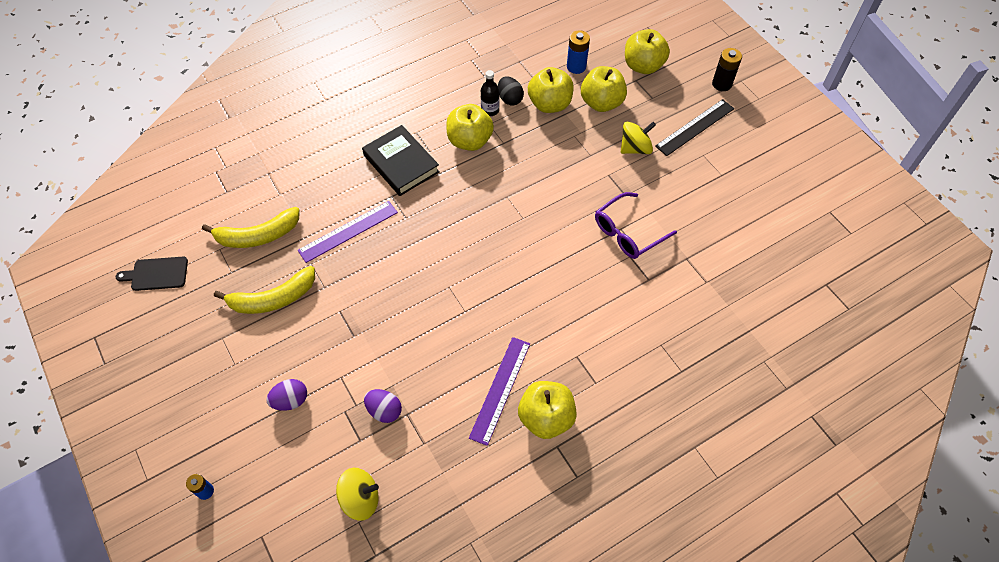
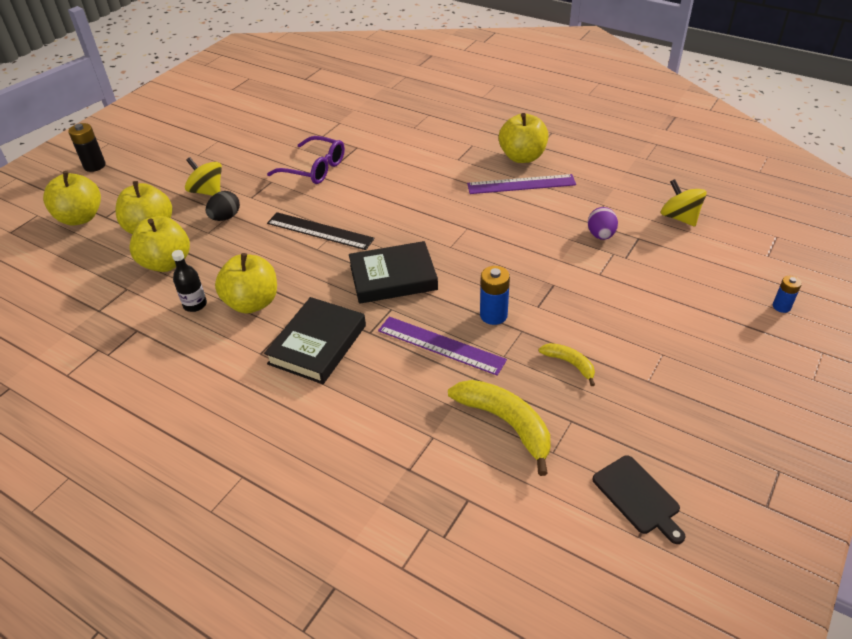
camera: 115 degrees left, 15 degrees down
yellow banana [214,266,315,314] -> yellow banana [539,343,595,386], size x0.54
purple egg [266,379,307,411] -> none
black egg [498,77,524,105] -> black egg moved to [206,191,240,221]
blue battery [567,30,590,74] -> blue battery moved to [480,266,510,325]
black ruler [655,99,734,156] -> black ruler moved to [267,212,375,250]
none -> black book [349,241,438,304]

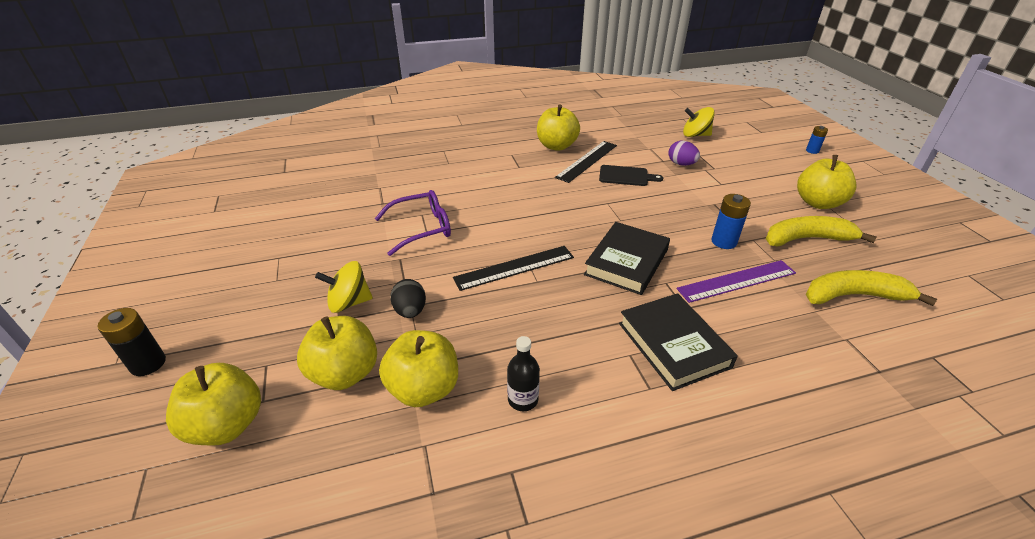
camera: 50 degrees left, 5 degrees down
yellow apple [215,253,277,314] -> yellow apple moved to [797,155,856,209]
purple ruler [467,174,576,194] -> black ruler [555,141,617,183]
yellow banana [539,343,595,386] -> yellow banana [766,216,877,247], size x1.85
black cutting board [592,455,686,544] -> black cutting board moved to [599,165,663,186]

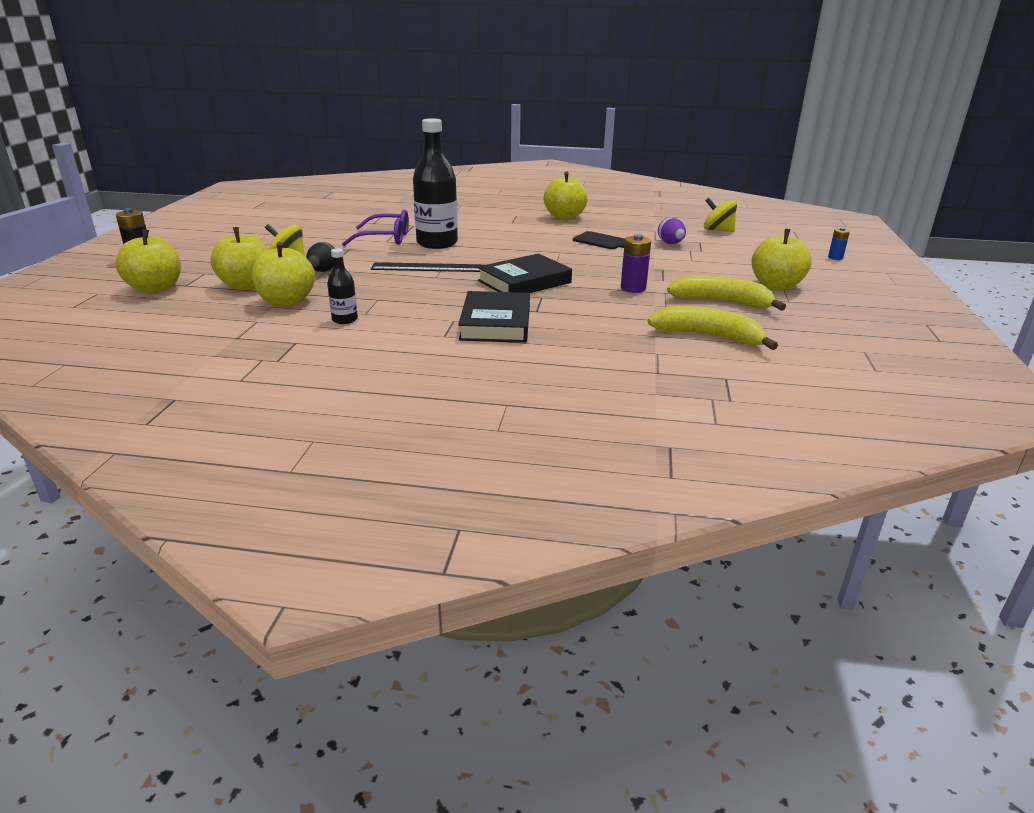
camera: 25 degrees right, 10 degrees down
black ruler [555,141,617,183] -> none
purple ruler [677,260,796,303] -> none
blue battery [711,194,751,249] -> purple battery [621,234,651,293]
none -> black bottle [413,118,458,249]

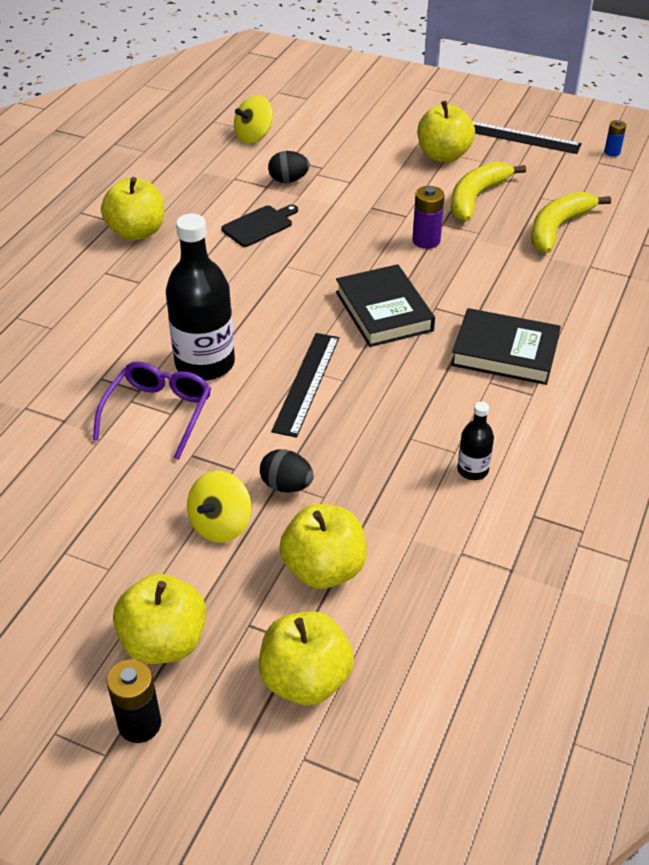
camera: 75 degrees left, 15 degrees up
yellow apple [251,242,315,307] -> yellow apple moved to [113,574,206,664]
purple egg [658,218,686,244] -> black egg [268,151,310,183]
blue battery [828,227,850,260] -> blue battery moved to [604,120,626,157]
none -> black ruler [472,121,582,154]

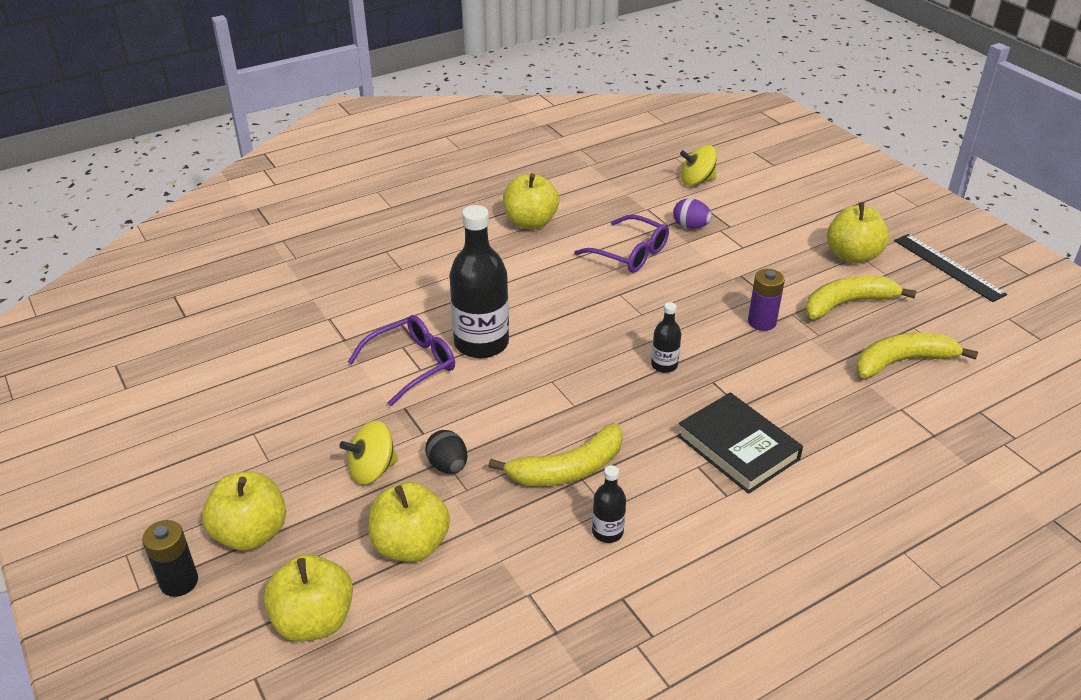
camera: 35 degrees right, 5 degrees down
black cutting board [221,205,298,247] -> purple glasses [574,215,669,273]
black egg [268,151,310,183] -> purple egg [673,198,712,229]
black ruler [271,333,339,438] -> none
black book [336,264,435,347] -> black bottle [651,302,681,373]
blue battery [604,120,626,157] -> none
none -> yellow banana [488,423,623,486]

